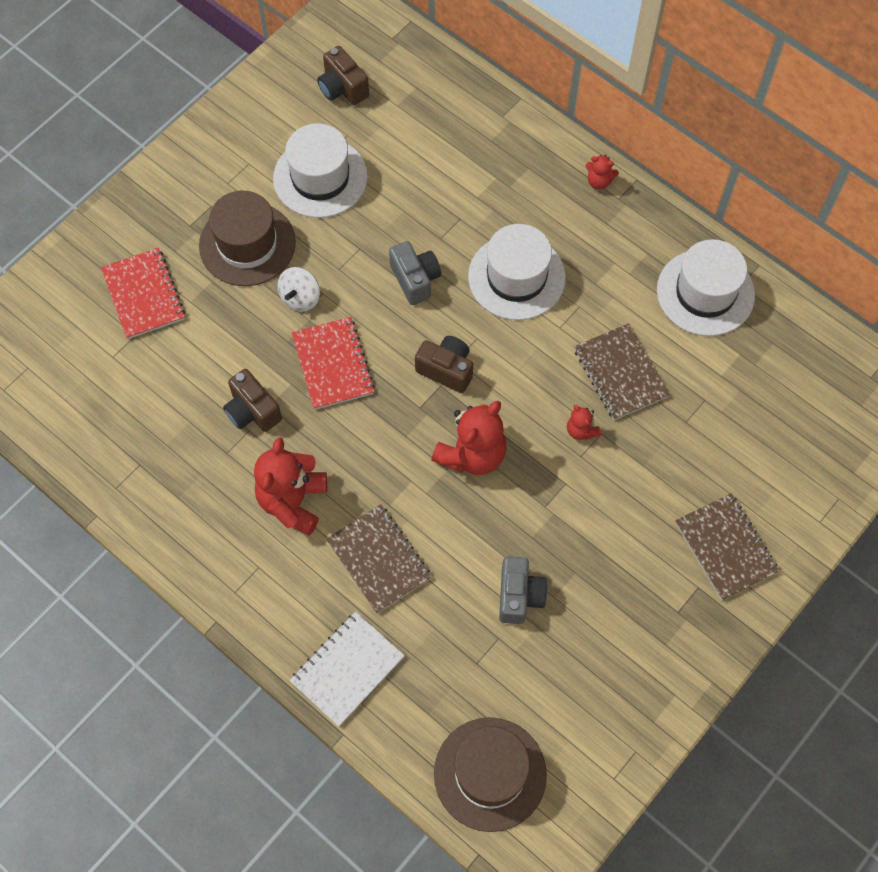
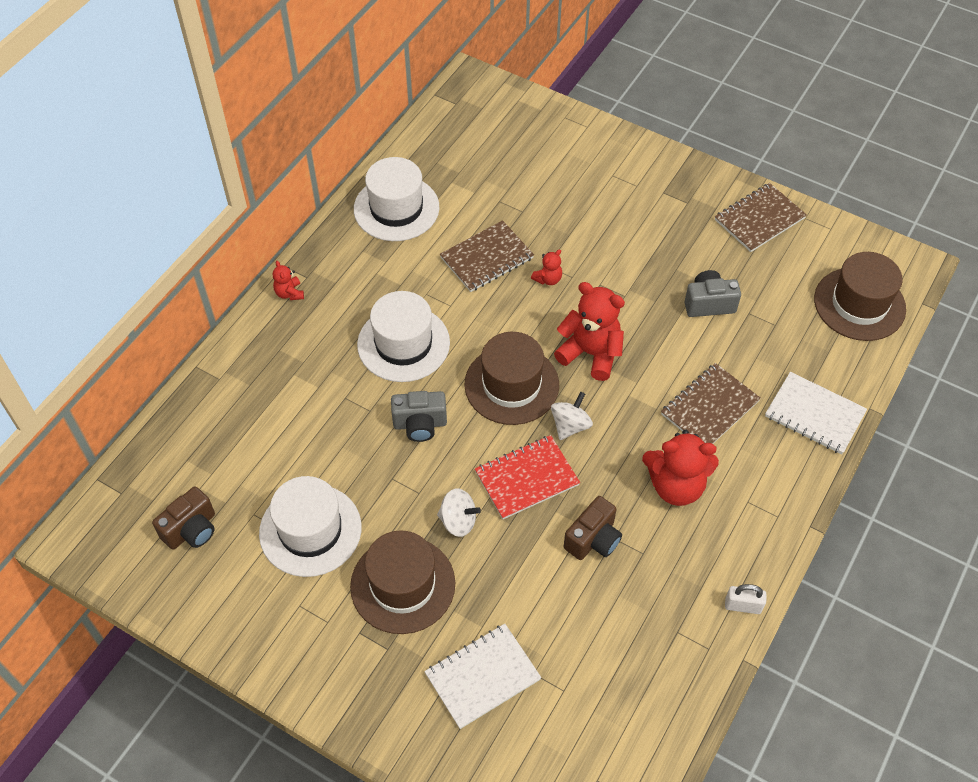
camera: 100 degrees left, 10 degrees down
red notebook [101,248,185,339] -> white notebook [424,624,542,729]
grey camera [389,241,441,305] -> grey camera turned 150 degrees counterclockwise [391,391,447,442]
brown camera [415,336,473,393] -> brown hat [464,332,559,425]
red teddy bear [586,155,619,190] -> red teddy bear turned 150 degrees clockwise [273,261,304,300]
brown notebook [675,493,779,600] -> brown notebook moved to [715,183,807,252]
none -> white spinning top [551,392,593,440]
none -> white padlock [725,584,767,614]

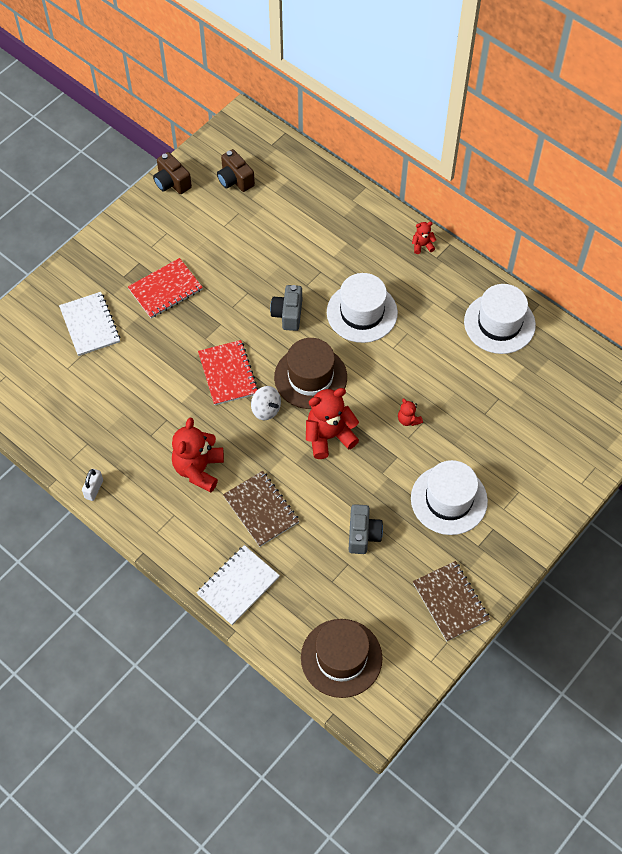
camera: 100 degrees right, 5 degrees up
white hat [259,476,362,577] -> white hat moved to [411,460,488,535]
brown hat [350,530,455,634] -> red notebook [128,258,203,318]
white spinning top [437,489,481,537] -> none
brown notebook [440,220,534,292] -> none
red teddy bear [554,282,625,381] -> red teddy bear turned 150 degrees counterclockwise [306,388,359,459]
brown camera [564,496,622,560] -> brown camera moved to [153,152,192,194]

